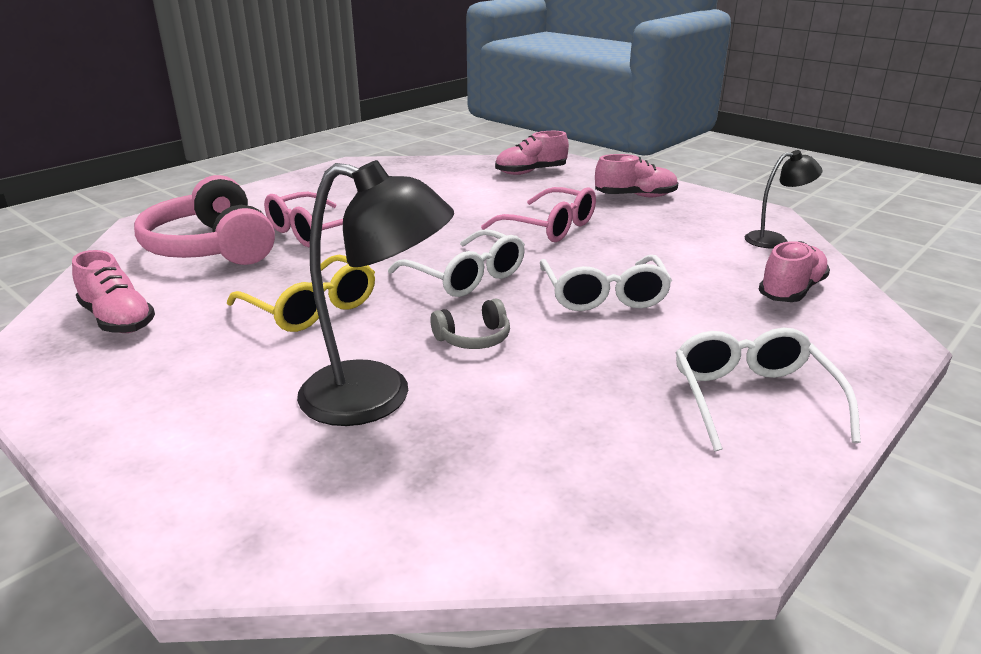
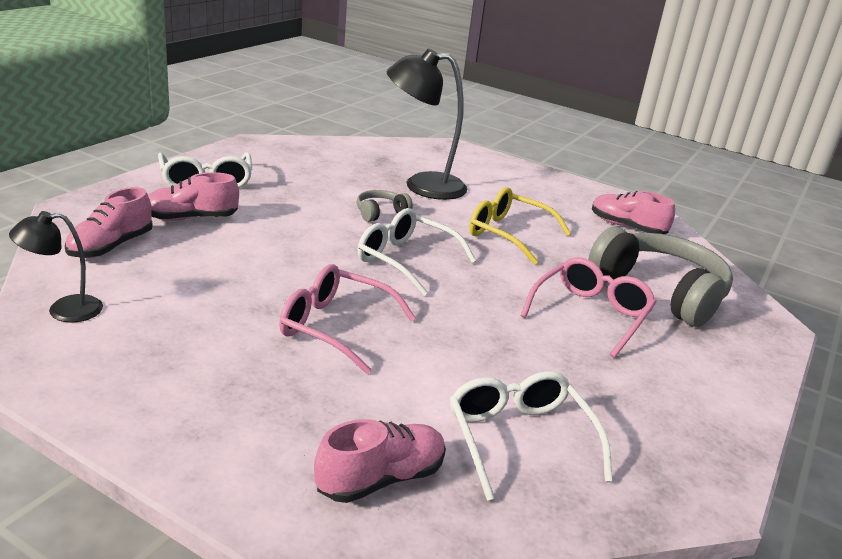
camera: 165 degrees right, 0 degrees up
pink headphones [134,175,275,265] -> grey headphones [588,227,733,327]
white glasses [540,255,672,311] -> white glasses moved to [450,371,613,501]
pink shoe [595,154,678,197] -> pink shoe moved to [148,172,239,221]

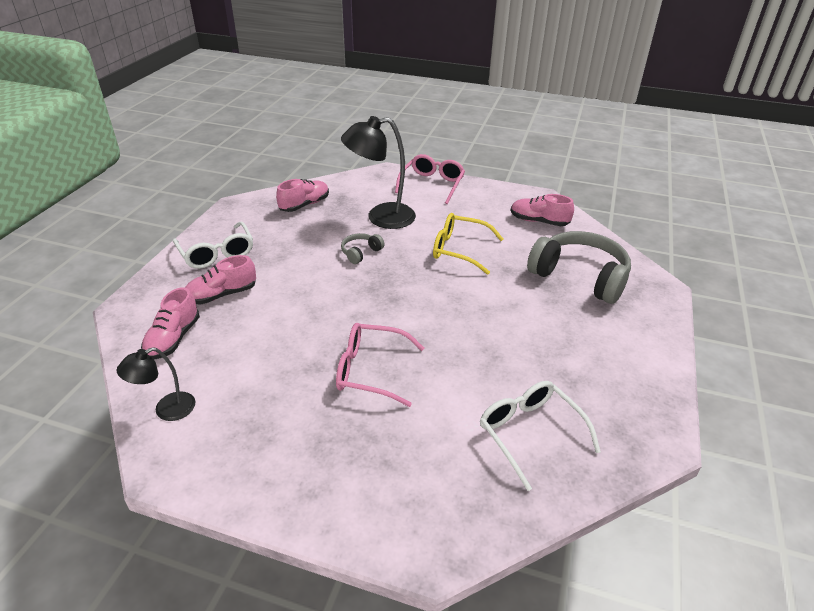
camera: 10 degrees left, 10 degrees up
pink shoe [314,419,446,503] -> pink shoe moved to [276,179,329,212]
white glasses [358,208,476,296] -> none
pink glasses [521,257,656,358] -> pink glasses moved to [395,154,465,204]

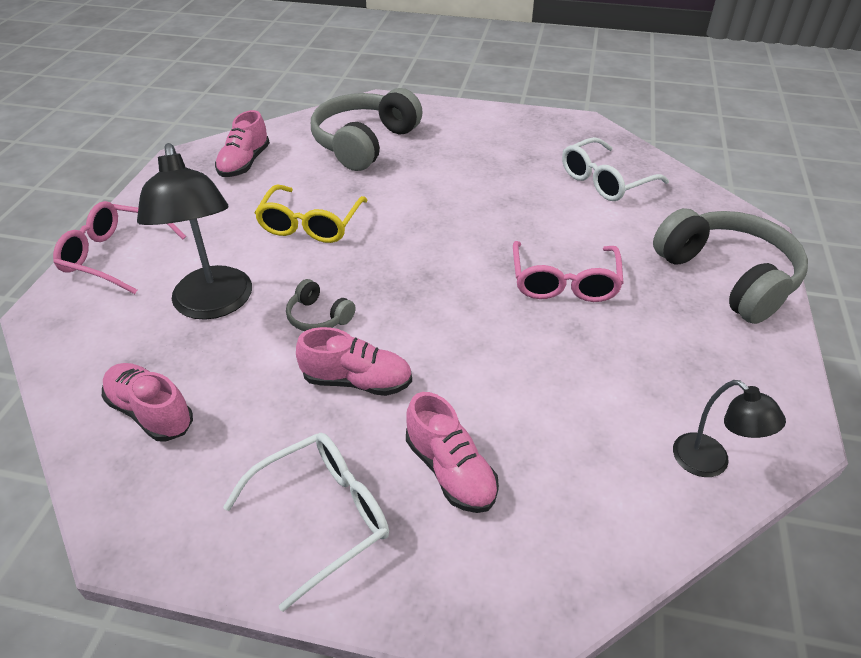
camera: 95 degrees left, 5 degrees up
pink shoe [141,287,200,360] -> pink shoe moved to [296,327,412,396]
none -> grey headphones [653,208,808,324]

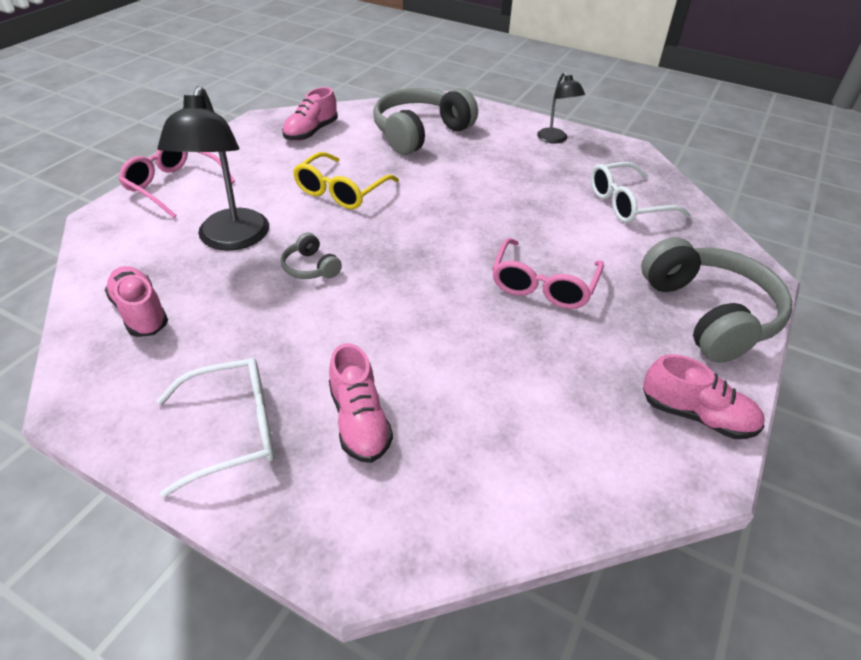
camera: 15 degrees right, 0 degrees up
pink shoe [296,327,412,396] -> pink shoe moved to [643,354,765,439]
black lamp [673,380,786,477] -> black lamp moved to [537,72,585,144]

